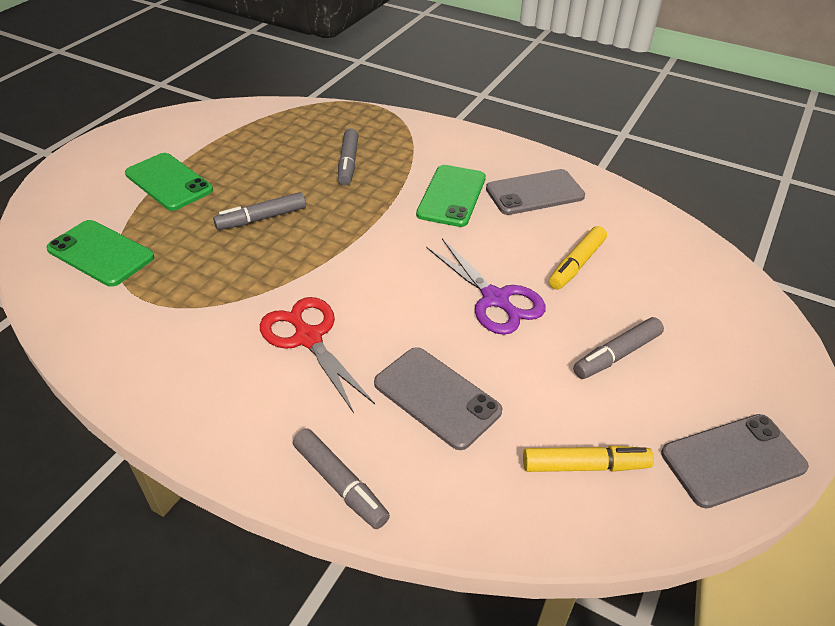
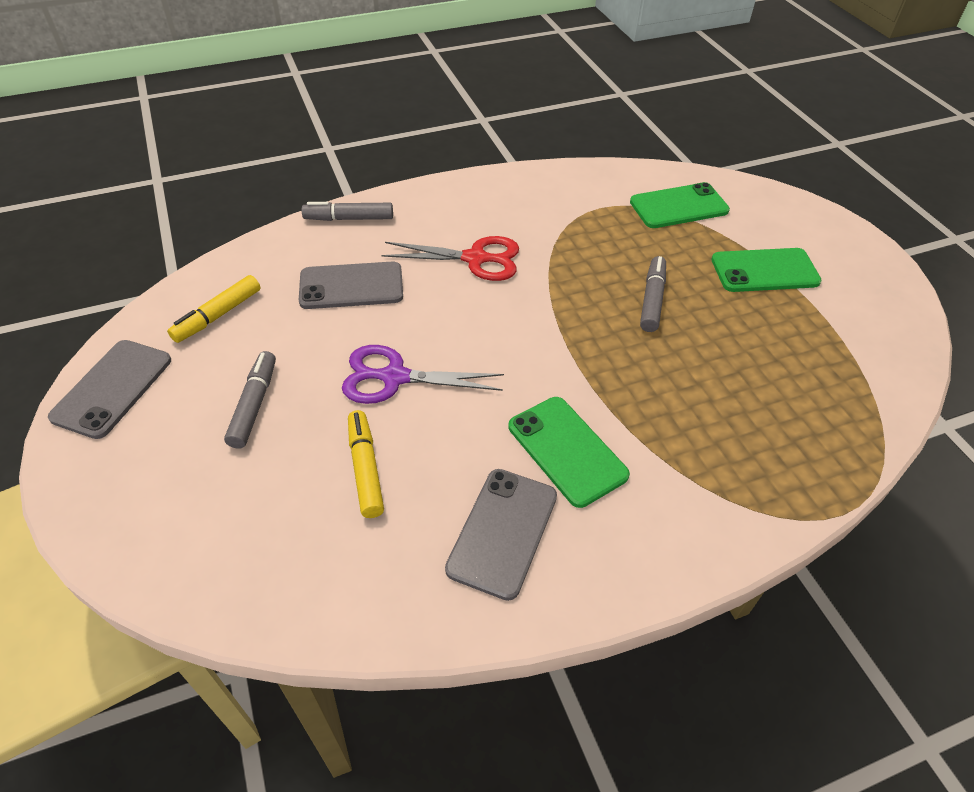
camera: 130 degrees right, 5 degrees up
grey marker [338,128,359,185] -> none

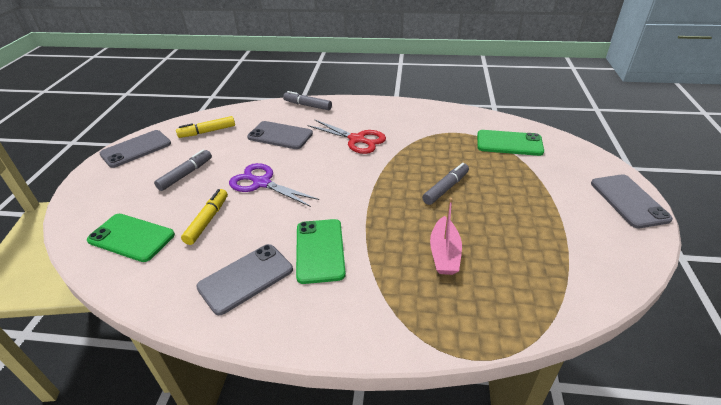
camera: 30 degrees right, 10 degrees down
green phone [711,248,822,292] -> green phone moved to [87,214,175,262]
none -> pink boat [430,198,462,275]
none -> grey phone [591,174,673,228]

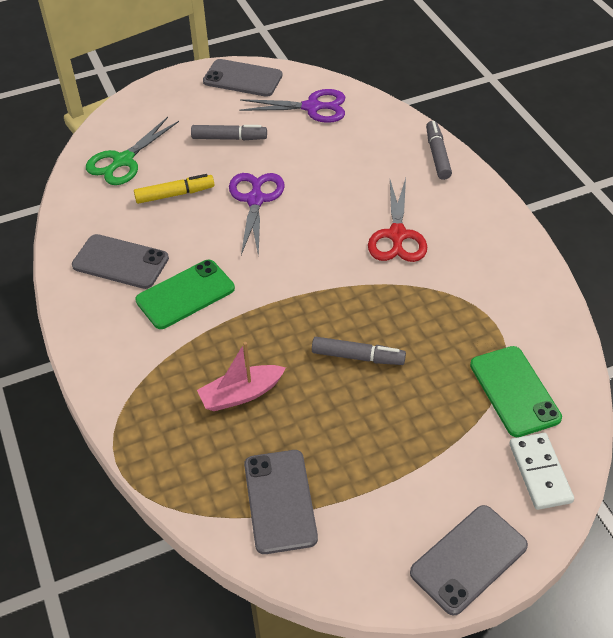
camera: 60 degrees right, 10 degrees up
green phone [87,214,175,262] -> green scissors [86,117,179,185]
yellow marker [176,116,235,138] -> purple scissors [239,89,345,123]
grey phone [247,121,313,149] -> grey phone moved to [244,450,318,554]
none -> white domino [509,433,574,510]

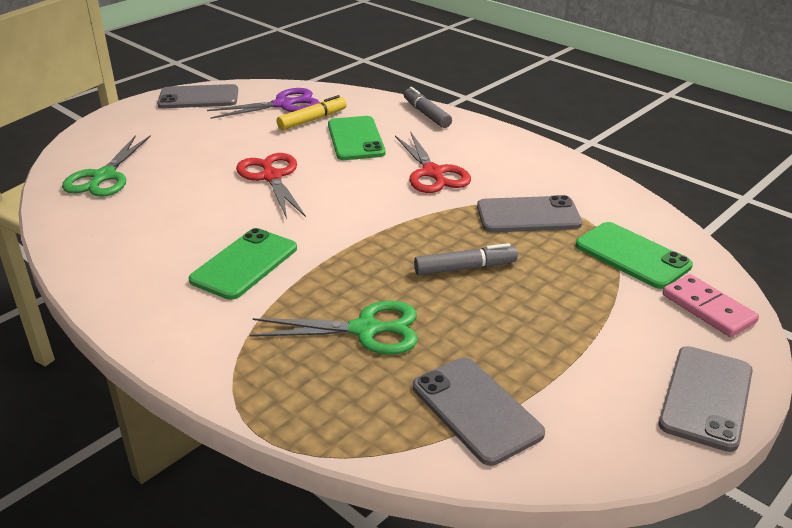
camera: 25 degrees left, 15 degrees down
grey phone [72,234,169,289] -> grey phone moved to [477,195,582,232]
yellow marker [134,174,215,204] -> yellow marker moved to [277,95,347,131]
grey marker [191,125,267,141] -> none
pink boat [197,342,286,411] -> green scissors [250,301,418,355]
purple scissors [229,173,285,257] -> red scissors [236,153,306,219]
white domino [509,433,574,510] -> pink domino [663,274,759,337]
none -> green phone [328,116,386,160]

